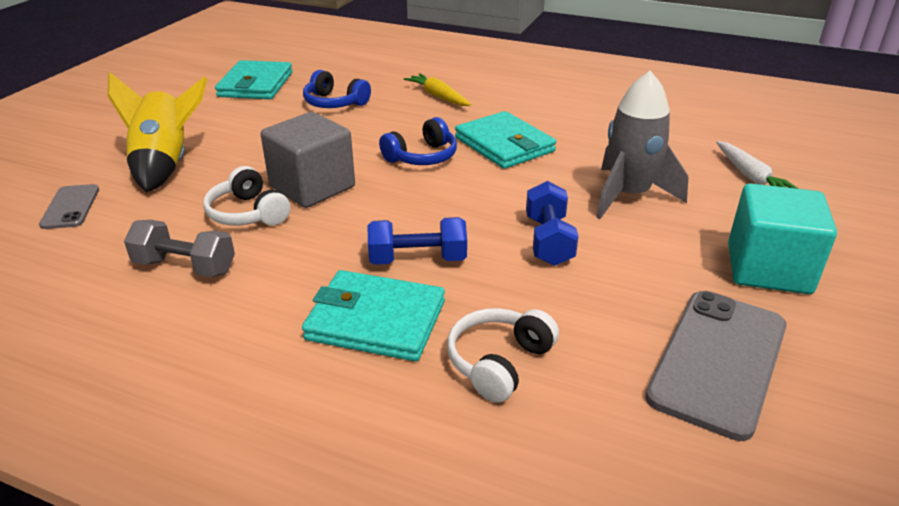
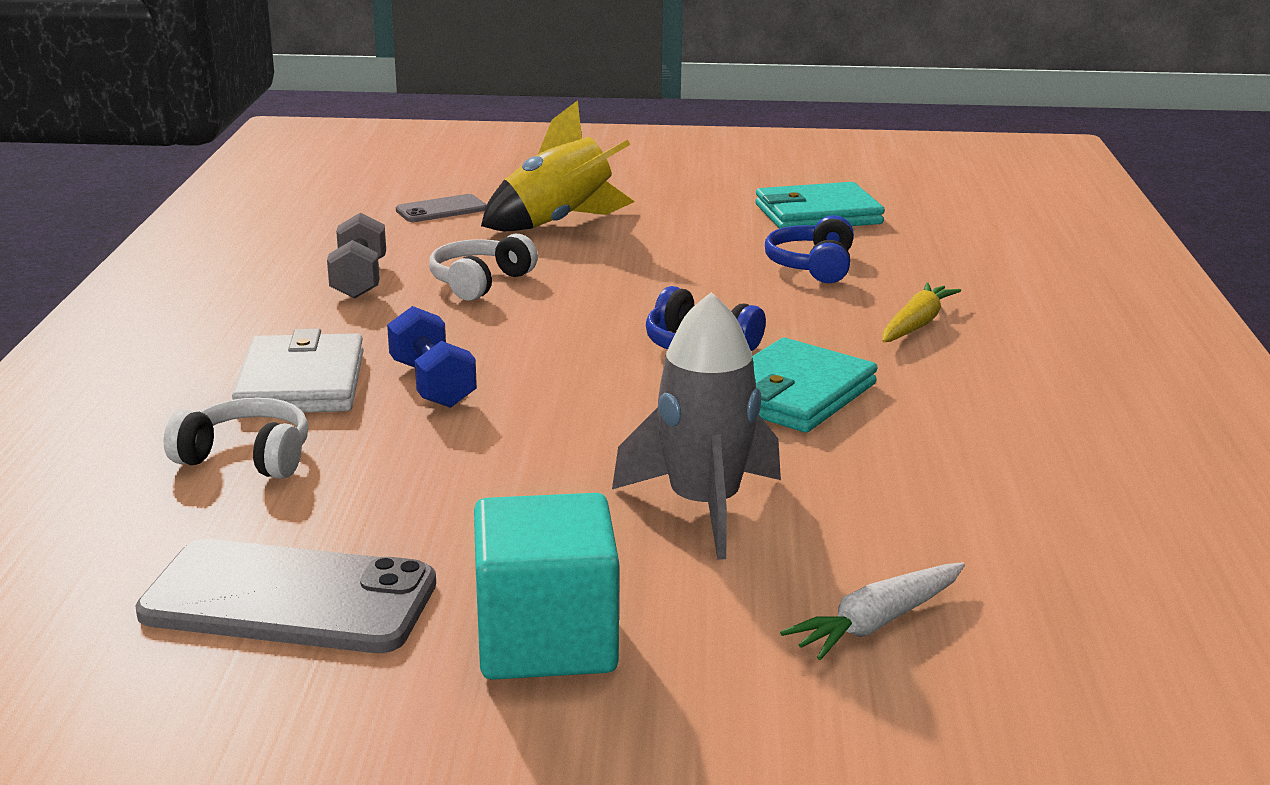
camera: 70 degrees right, 10 degrees down
grey cube [261,112,355,208] -> none
turquoise wallet [302,270,445,361] -> white wallet [232,329,364,412]
blue dumbbell [526,181,579,266] -> none

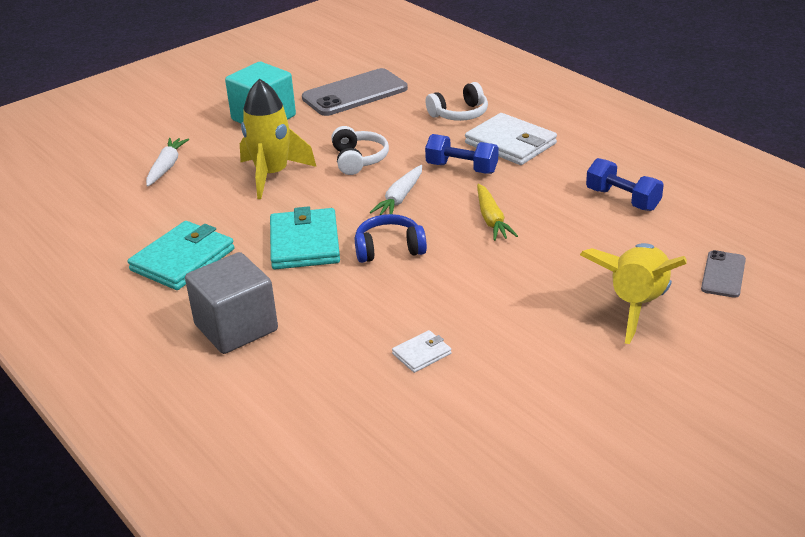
camera: 140 degrees right, 10 degrees up
grey dumbbell [327,212,386,299] -> blue dumbbell [586,158,664,211]
white headphones [429,234,538,301] -> white headphones moved to [331,126,389,175]
grey rocket [612,292,781,560] -> yellow rocket [240,78,316,199]
turquoise wallet [755,182,885,229] -> turquoise wallet moved to [127,221,234,290]
blue headphones [765,215,854,283] -> white wallet [392,330,452,373]
yellow carrot [882,282,961,343] -> yellow carrot moved to [477,184,518,241]
none -> grey cube [185,252,278,354]
none -> white carrot [370,165,422,215]

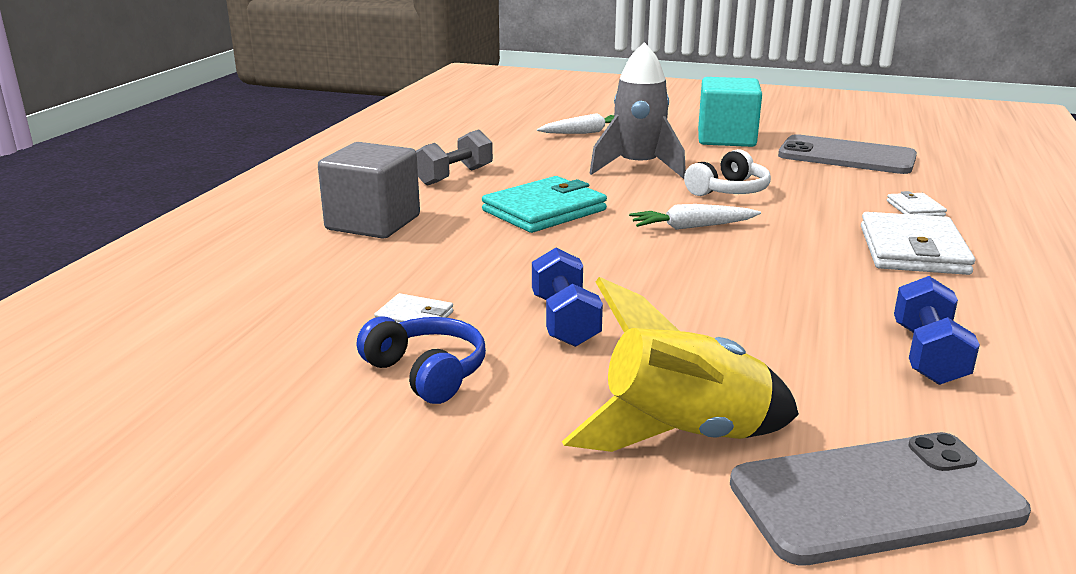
camera: 55 degrees right, 10 degrees down
turquoise wallet [127,221,234,290] -> grey dumbbell [416,129,493,186]
yellow rocket [240,78,316,199] -> grey rocket [589,42,686,179]
blue headphones [355,214,427,263] -> blue headphones moved to [357,317,486,404]
blue dumbbell [425,134,498,174] -> blue dumbbell moved to [532,248,603,347]
white headphones [426,82,488,121] -> white wallet [887,191,947,216]
yellow carrot [477,184,518,241] -> none
grey phone [701,250,746,298] -> grey phone [730,432,1031,566], size x1.89

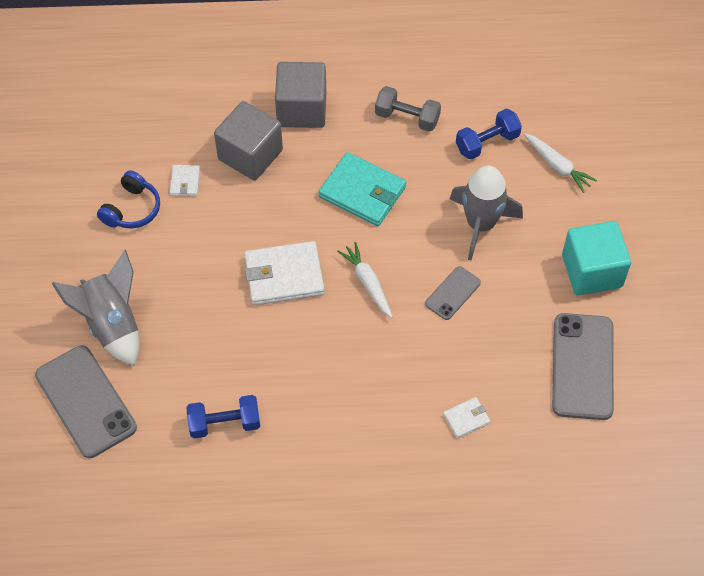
camera: 70 degrees right, 35 degrees up
blue dumbbell [532,248,603,347] -> blue dumbbell moved to [456,109,522,159]
yellow rocket [562,277,799,452] -> grey rocket [51,250,139,366]
white headphones [684,149,771,196] -> grey phone [425,266,481,320]
white wallet [861,212,975,275] -> white wallet moved to [244,241,325,305]
none -> grey cube [214,101,283,180]

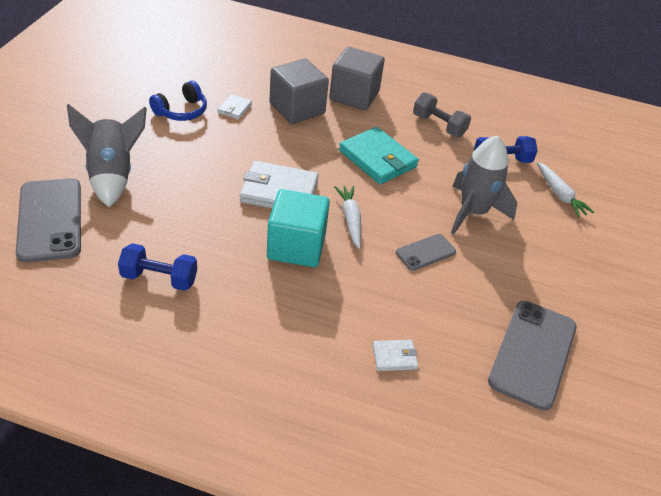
camera: 15 degrees right, 15 degrees down
turquoise cube [562,221,631,296] -> turquoise cube moved to [267,189,330,267]

